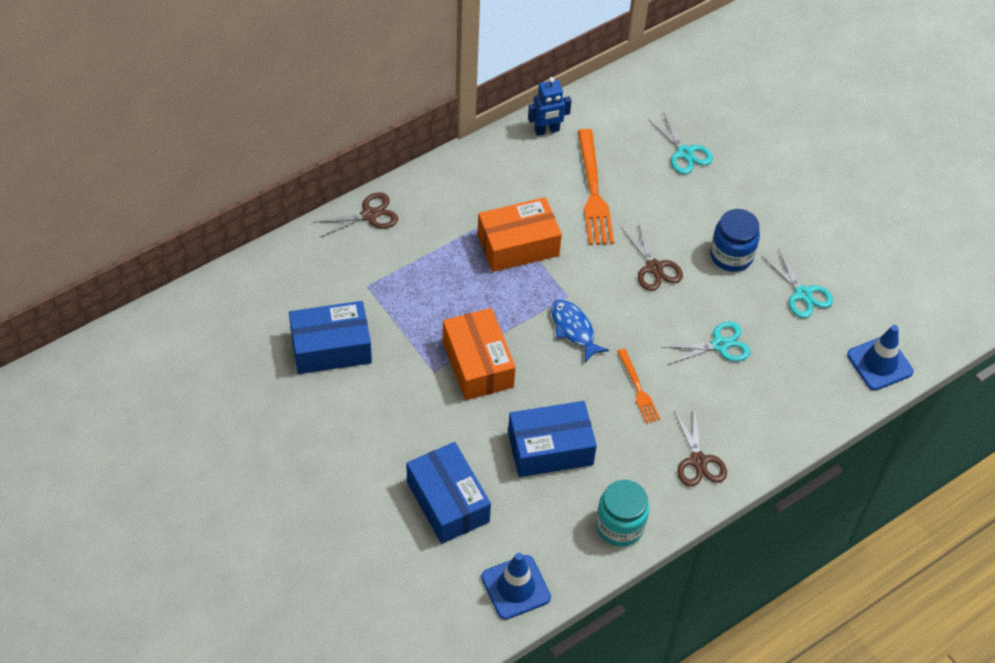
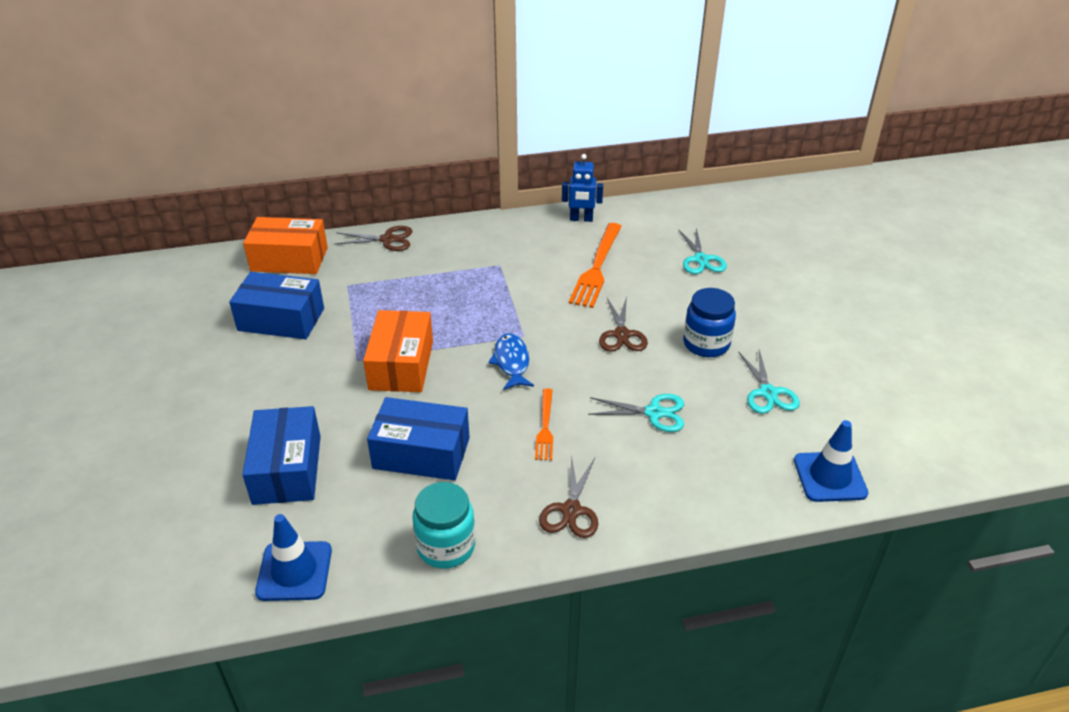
camera: 25 degrees right, 15 degrees down
orange box [478,197,562,272] -> orange box moved to [243,217,328,274]

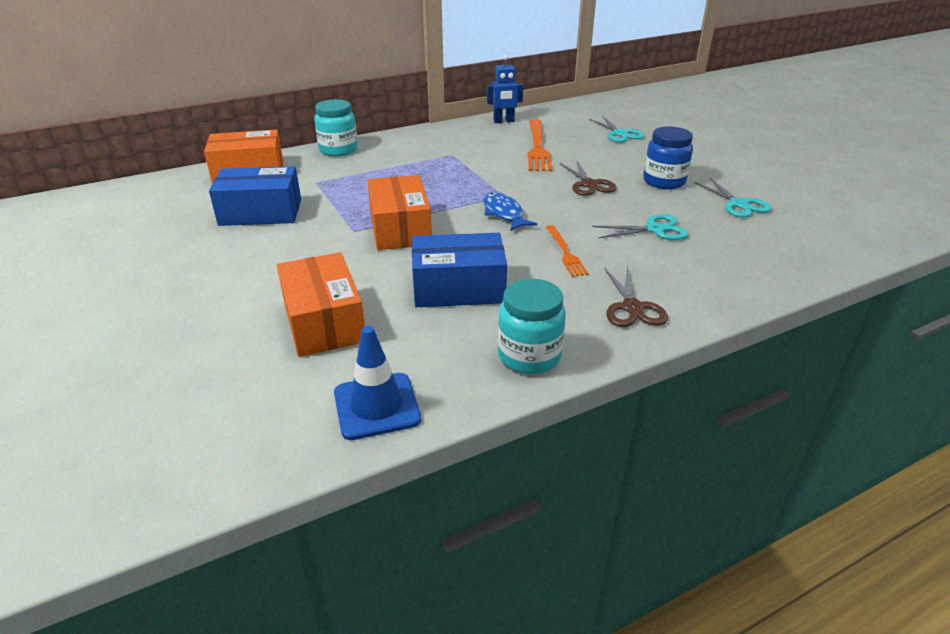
camera: 15 degrees left, 5 degrees down
blue box [242,406,321,505] -> orange box [277,252,365,357]
brown scissors [335,226,412,251] -> turquoise jar [314,99,358,156]
blue traffic cone [794,420,868,502] -> none

